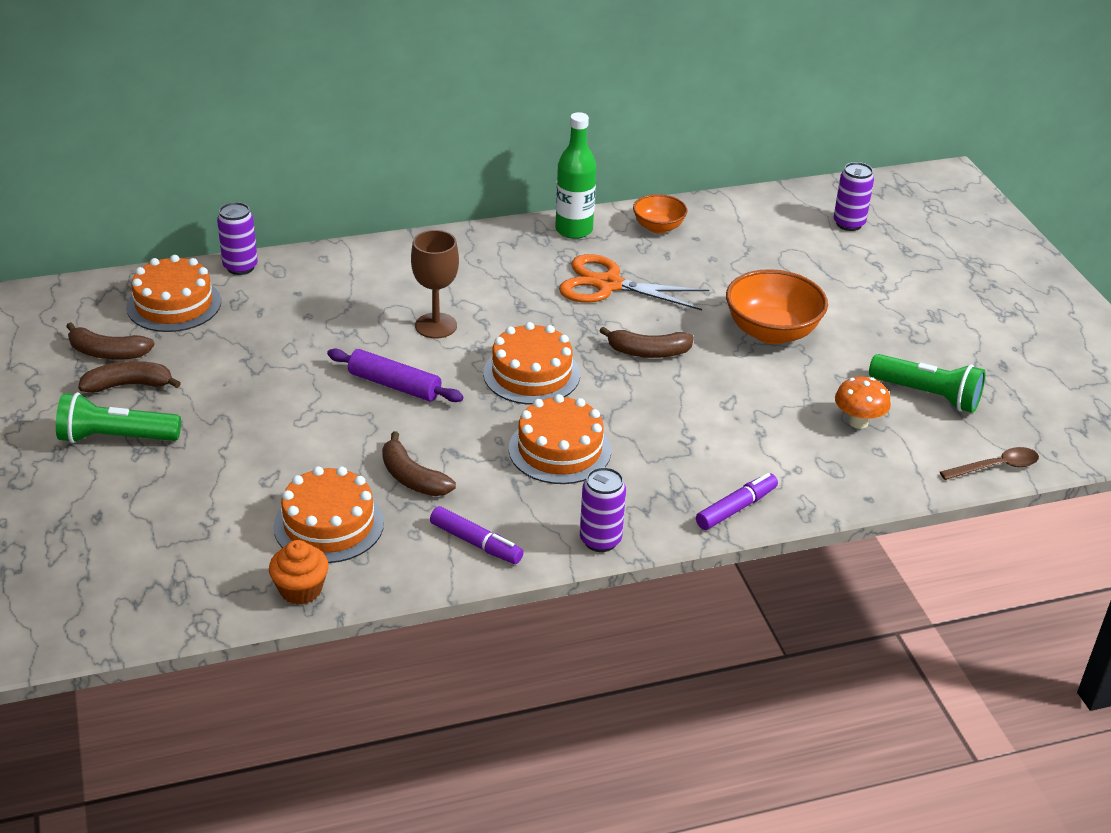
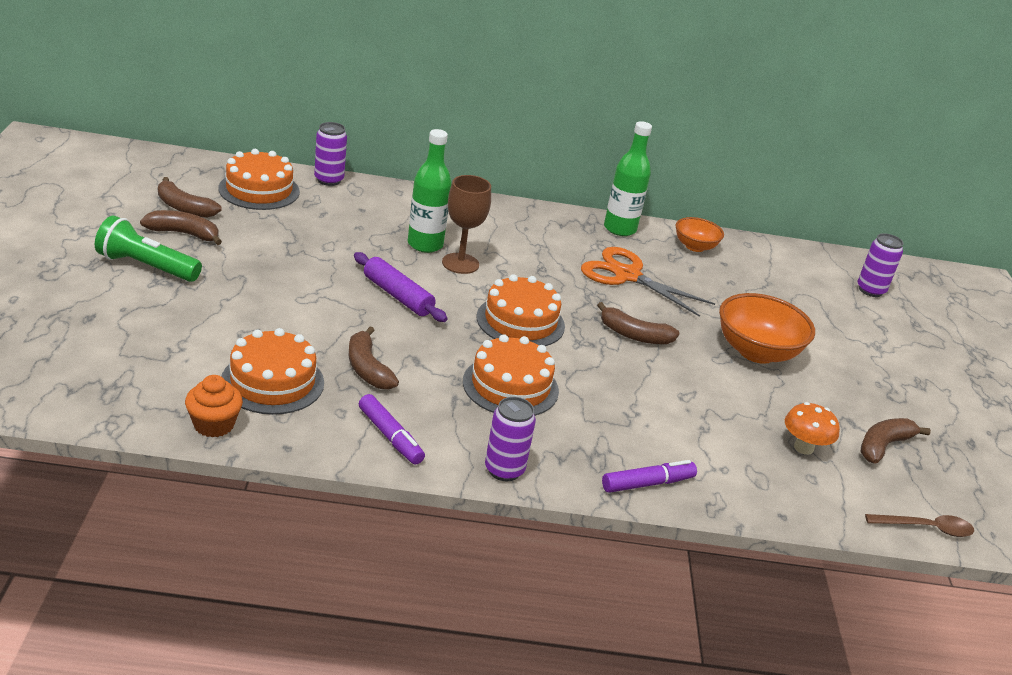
camera: 15 degrees right, 5 degrees down
green flashlight [869,354,985,413] -> brown banana [861,418,931,463]
none -> green bottle [408,129,452,253]

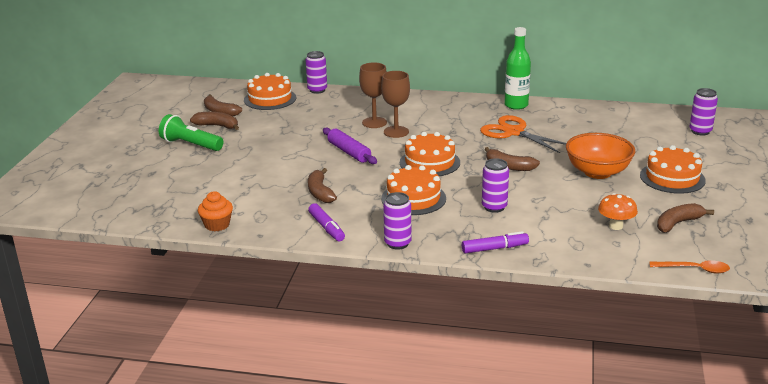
camera: 15 degrees right, 5 degrees down
orange cake [221,328,324,415] -> orange cake moved to [640,145,706,194]
green bottle [408,129,452,253] -> brown goblet [359,62,387,128]
orange bowl [676,217,724,252] -> none
brown spoon [865,514,974,537] -> orange spoon [649,260,730,273]
none -> purple can [482,158,509,213]

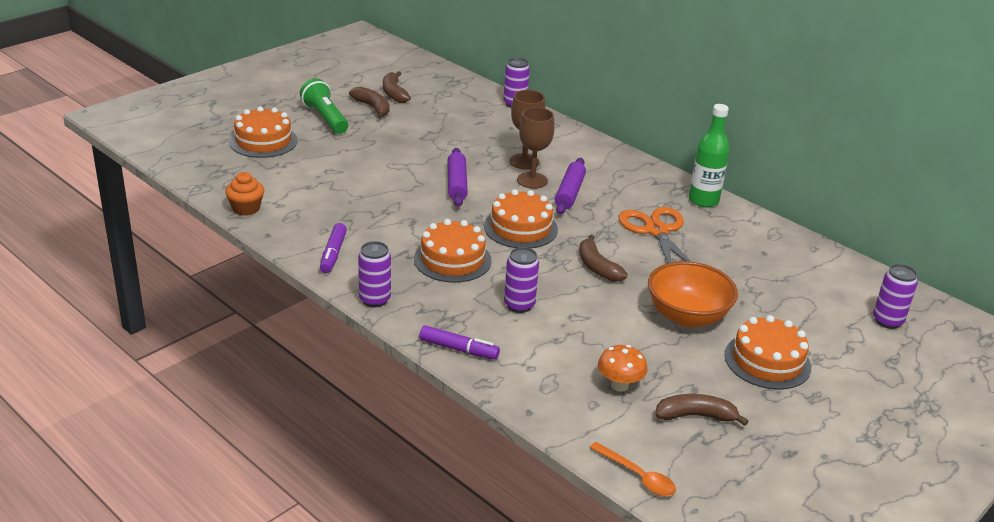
camera: 30 degrees right, 5 degrees up
orange cake [244,73,296,110] -> orange cake moved to [229,106,298,158]
brown banana [308,168,337,203] -> none
none -> purple rolling pin [555,158,586,214]

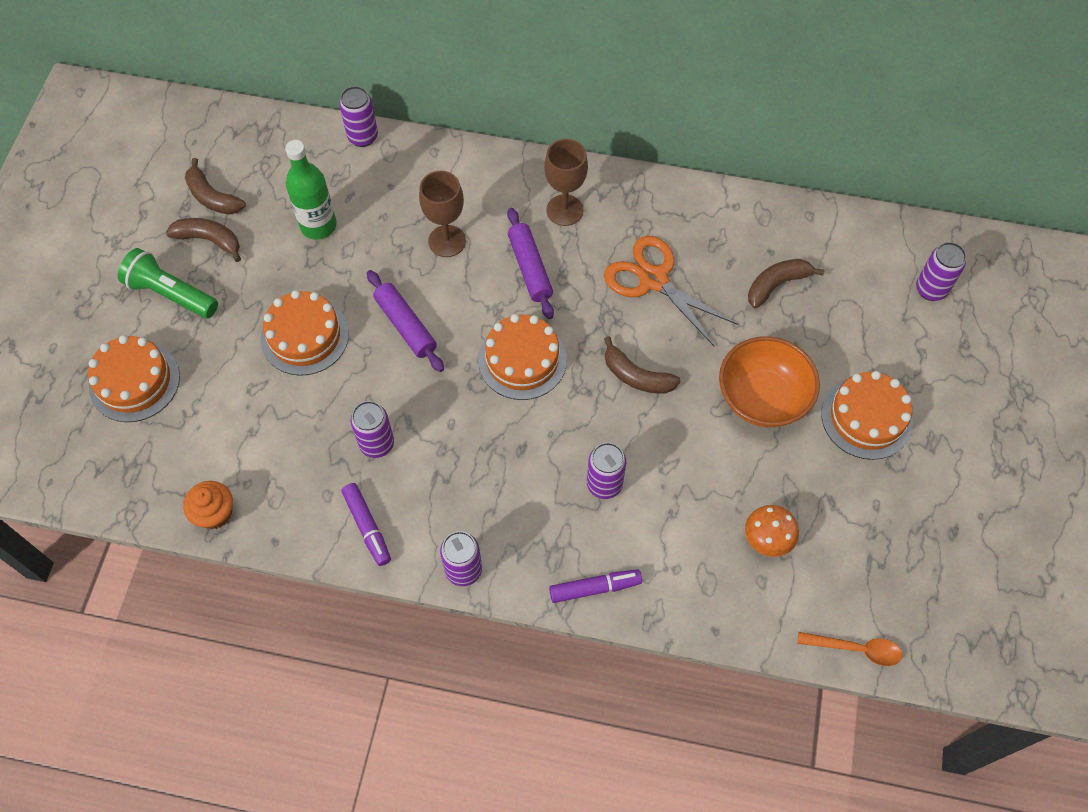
camera: 30 degrees left, 30 degrees up
orange cake [414,219,492,283] -> orange cake moved to [261,290,349,376]
brown goblet [517,107,555,189] -> brown goblet moved to [544,139,588,226]
brown banana [656,394,748,426] -> brown banana moved to [748,259,824,308]
green bottle [689,104,730,207] -> green bottle moved to [285,140,337,240]
none -> purple can [351,401,394,458]

